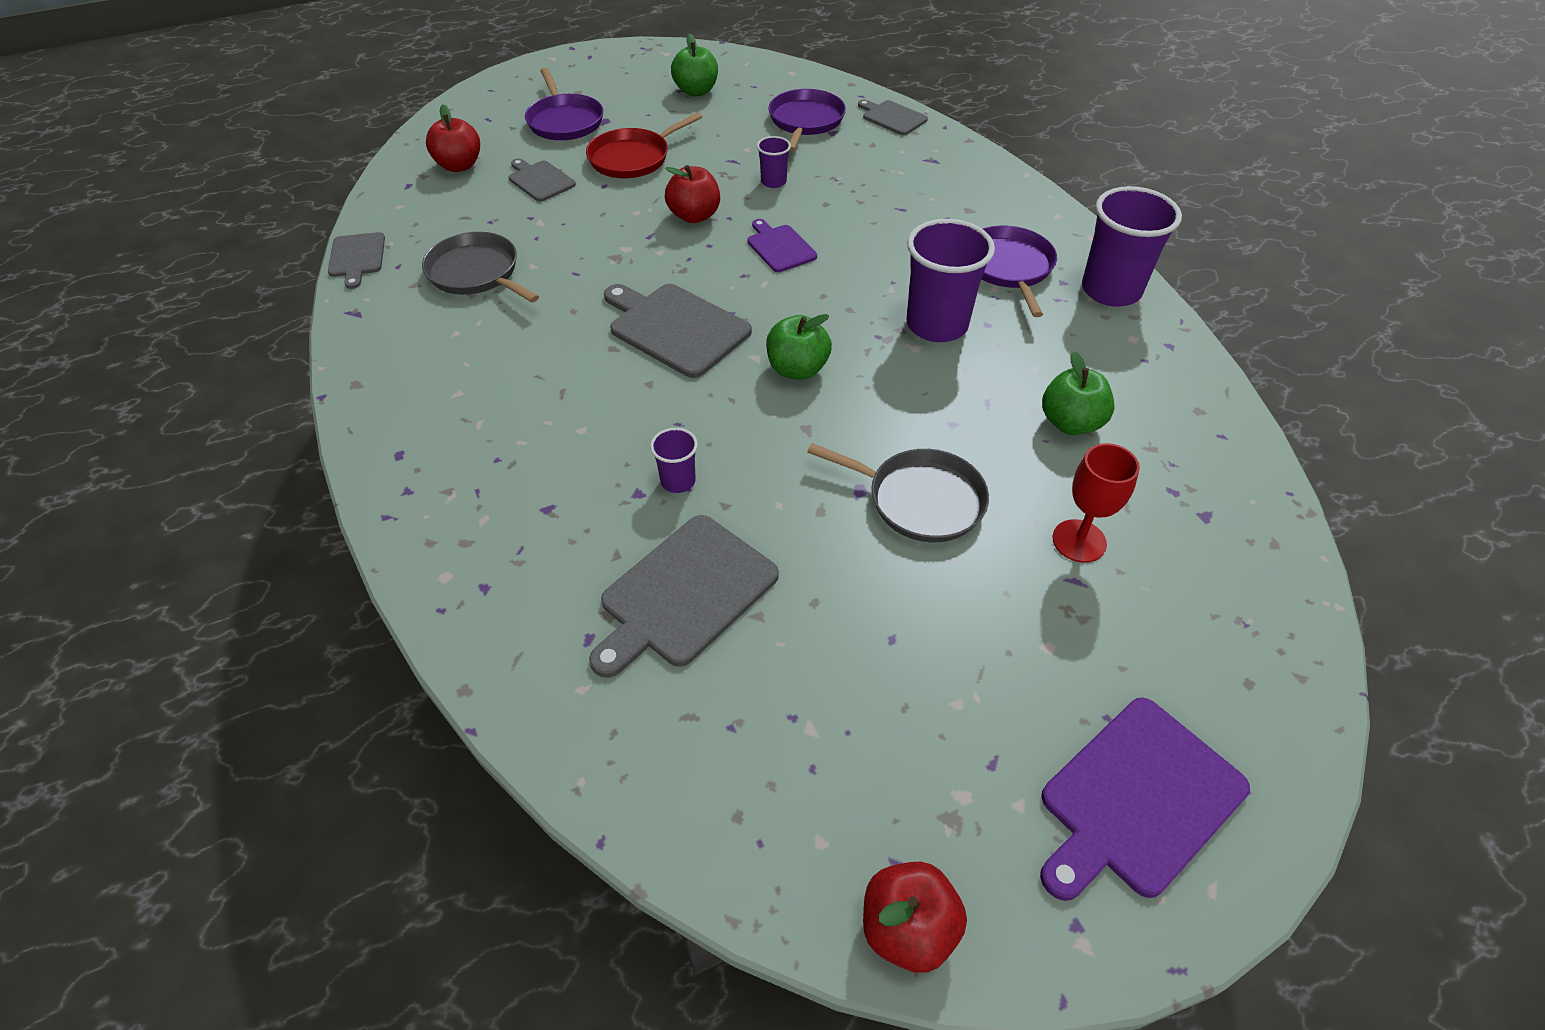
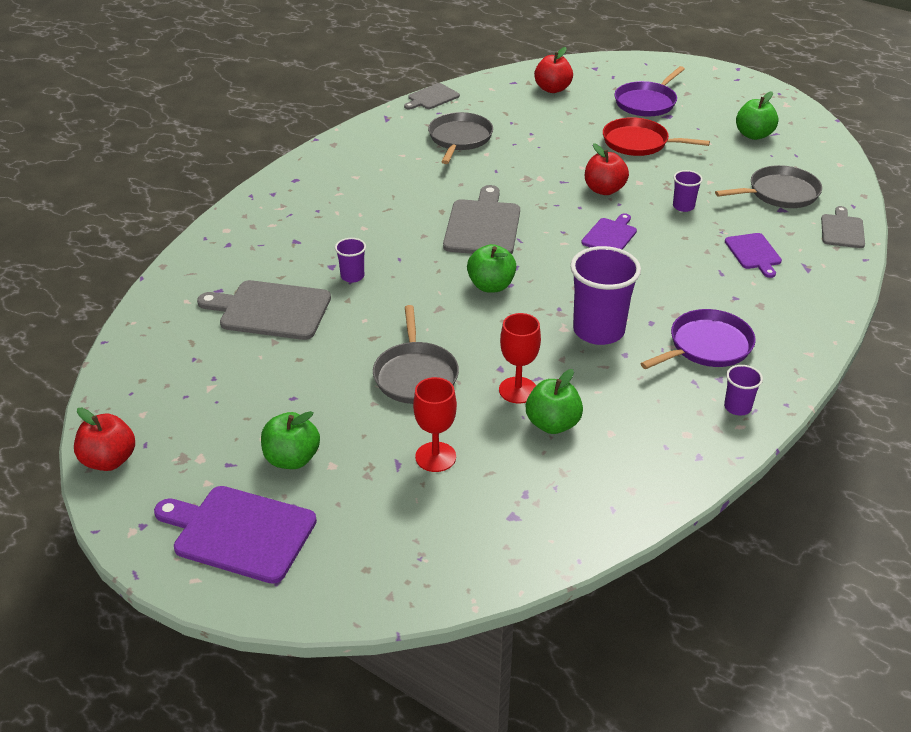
camera: 60 degrees right, 10 degrees down
grey cutting board [509,158,576,202] -> none
purple pan [768,89,846,152] -> grey pan [715,165,822,208]
purple cup [1082,186,1182,307] -> purple cup [724,365,763,416], size x0.49
none -> green apple [261,411,320,469]
none -> red goblet [499,313,541,403]
none -> purple cutting board [725,233,782,278]

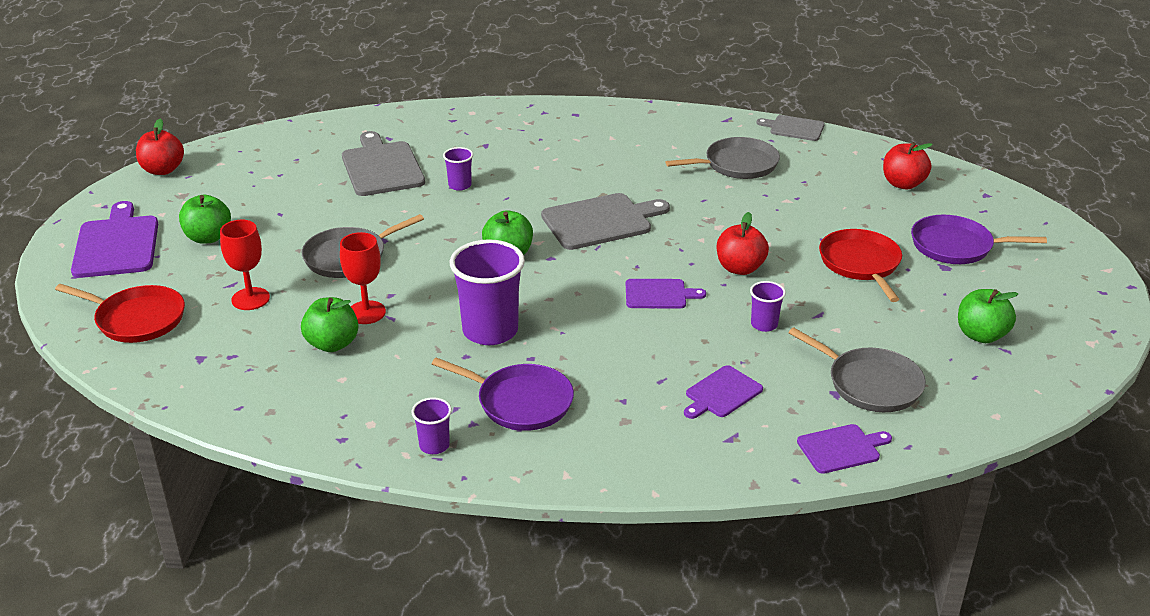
camera: 60 degrees right, 5 degrees down
grey cutting board [821,206,865,248] -> purple cutting board [797,424,892,474]
none -> red pan [55,284,185,343]

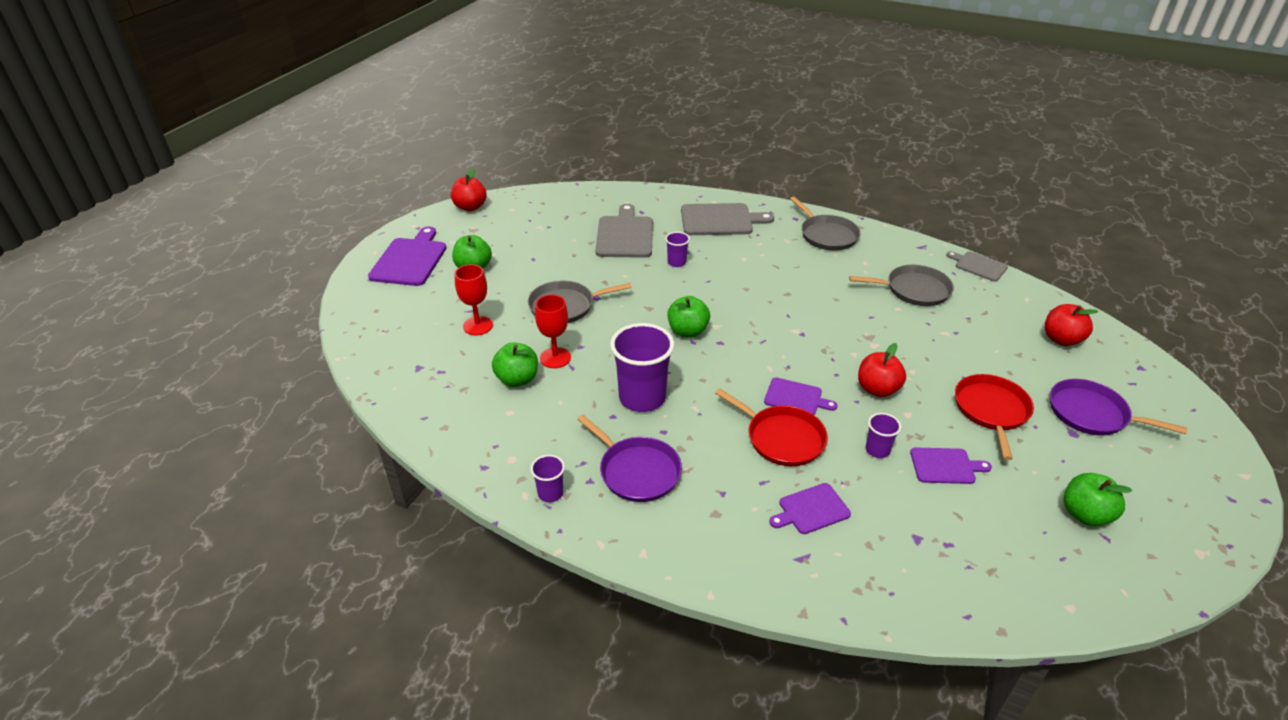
camera: 20 degrees right, 5 degrees up
red pan [55,284,185,343] -> red pan moved to [715,388,828,466]
grey cutting board [541,193,670,250] -> grey cutting board moved to [681,203,774,235]
grey pan [788,327,926,412] -> grey pan moved to [790,197,861,251]
purple cutting board [797,424,892,474] -> purple cutting board moved to [910,447,992,484]

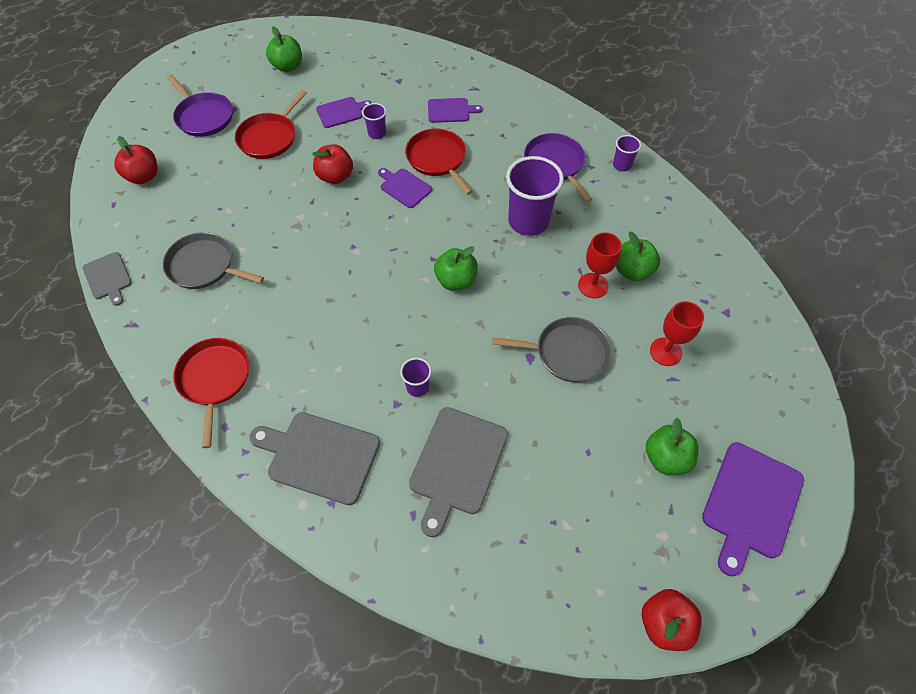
camera: 160 degrees left, 20 degrees up
grey pan [790,197,861,251] -> red pan [173,338,249,448]
purple cutting board [910,447,992,484] -> purple cutting board turned 135 degrees clockwise [316,97,372,128]

